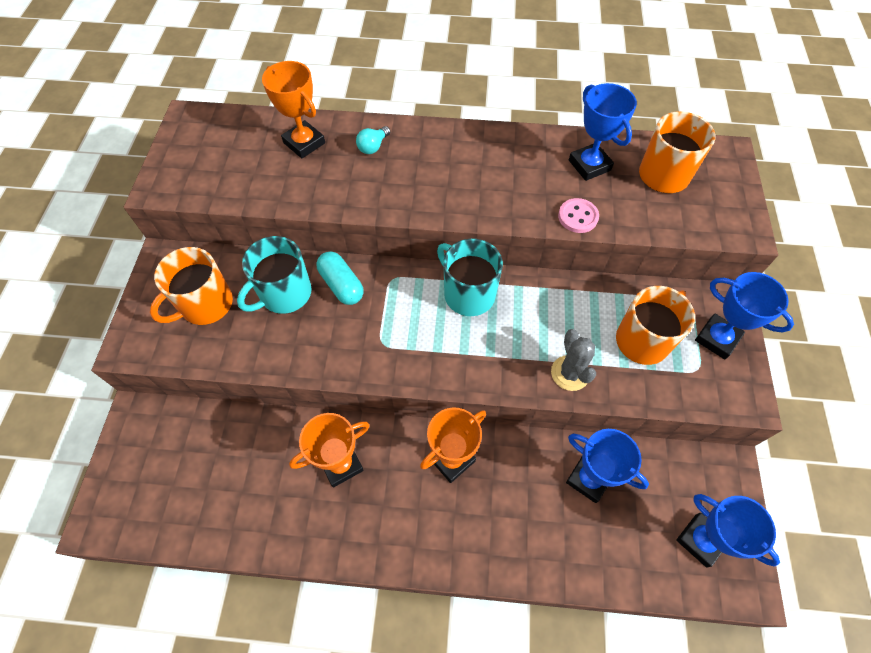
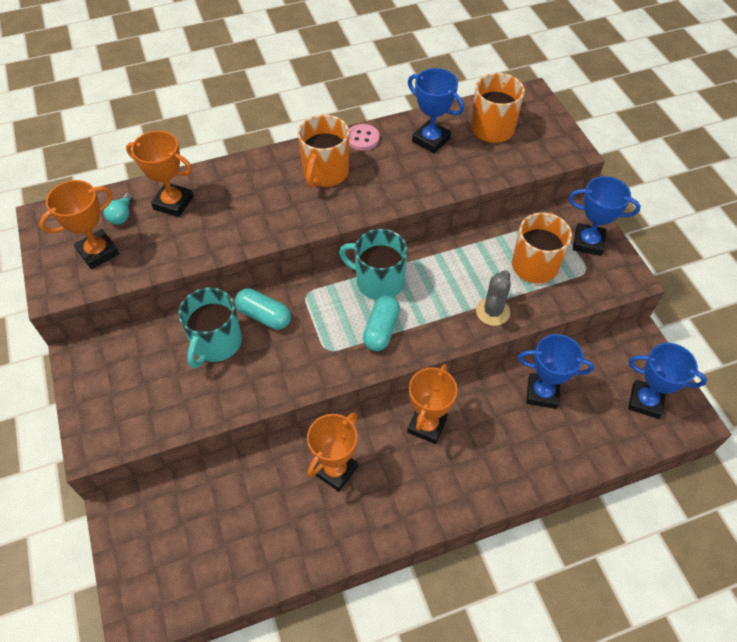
camera: 25 degrees left, 5 degrees down
orange mug [150,247,233,325] -> orange mug moved to [298,115,349,188]
turquoise light bulb [356,126,390,154] -> turquoise light bulb moved to [103,193,133,224]
grey cactus [551,329,596,391] -> grey cactus turned 60 degrees clockwise [476,270,511,326]
pink button [558,198,599,233] -> pink button moved to [349,124,380,151]
none -> orange trophy [39,180,119,269]
none -> turquoise capsule [363,295,400,351]

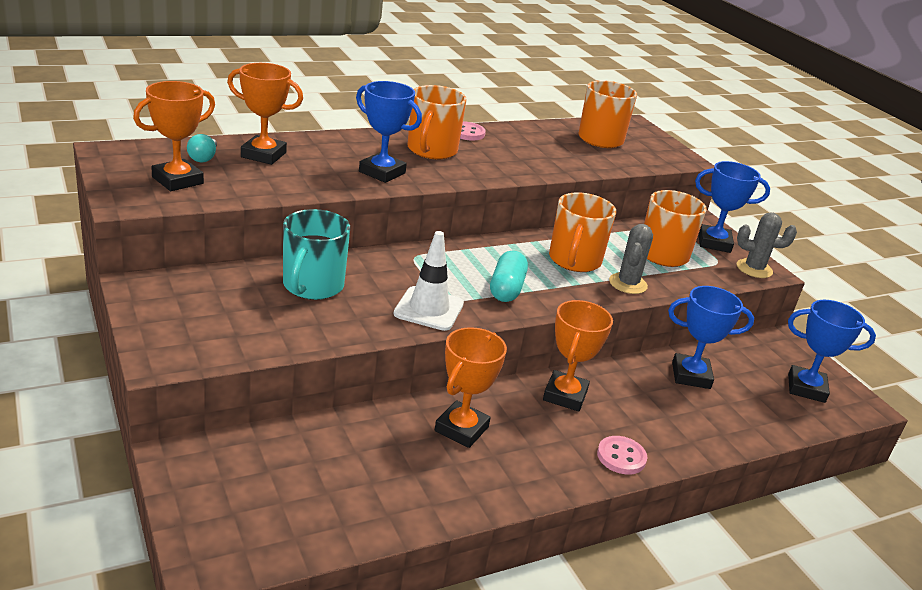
camera: 10 degrees left, 25 degrees down
turquoise capsule [235,288,291,330] -> none
turquoise mug [339,229,408,300] -> none
blue trophy [408,68,464,153] -> blue trophy moved to [356,81,422,183]
none -> white traffic cone [394,231,464,331]
none -> orange mug [549,192,616,272]
none -> pink button [597,436,647,475]
none -> grey cactus [737,213,797,278]

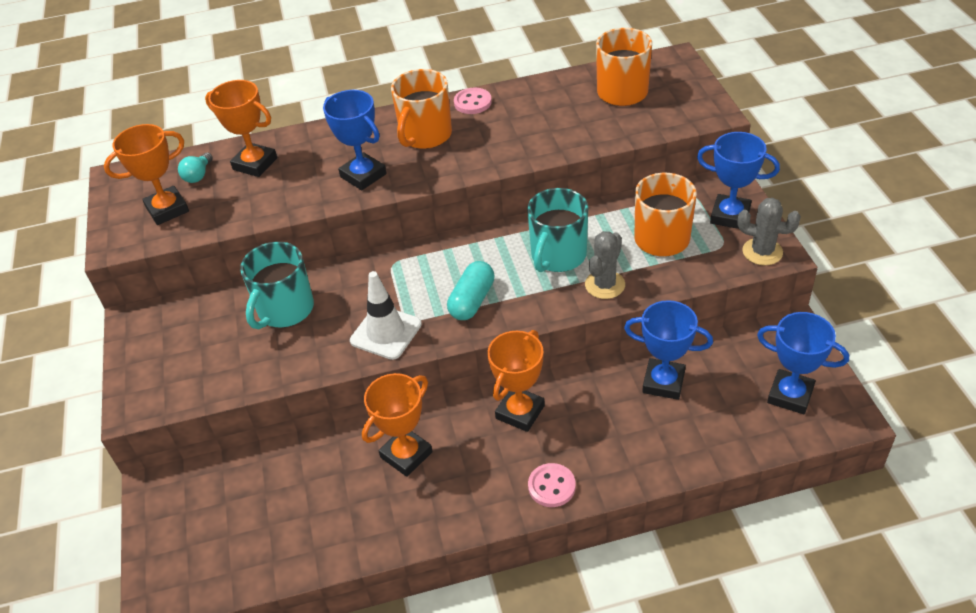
camera: 20 degrees right, 15 degrees up
orange mug [549,192,616,272] -> turquoise mug [527,188,588,272]

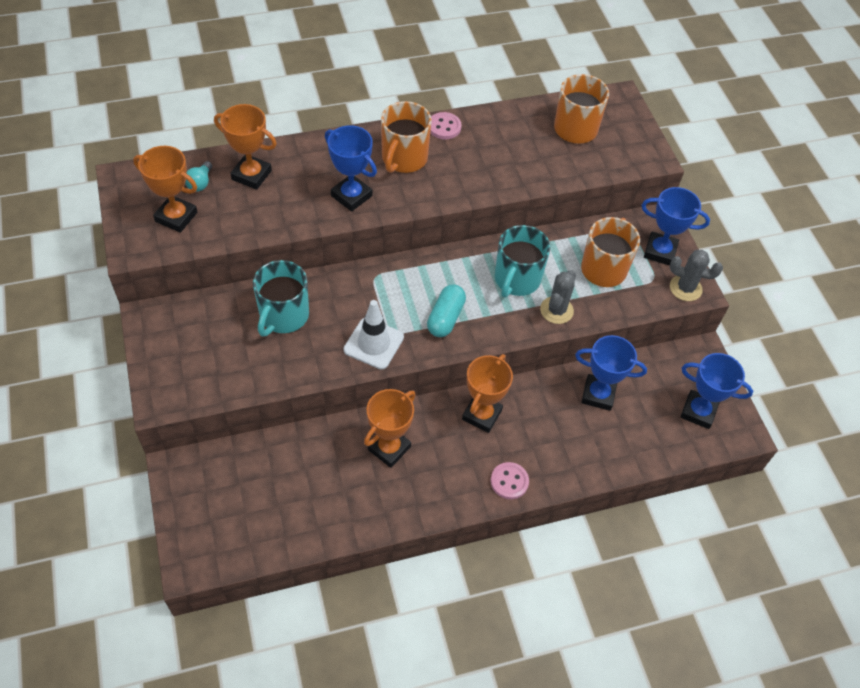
camera: 10 degrees left, 10 degrees up
orange trophy [104,124,189,225] -> orange trophy turned 60 degrees clockwise [133,146,197,233]

